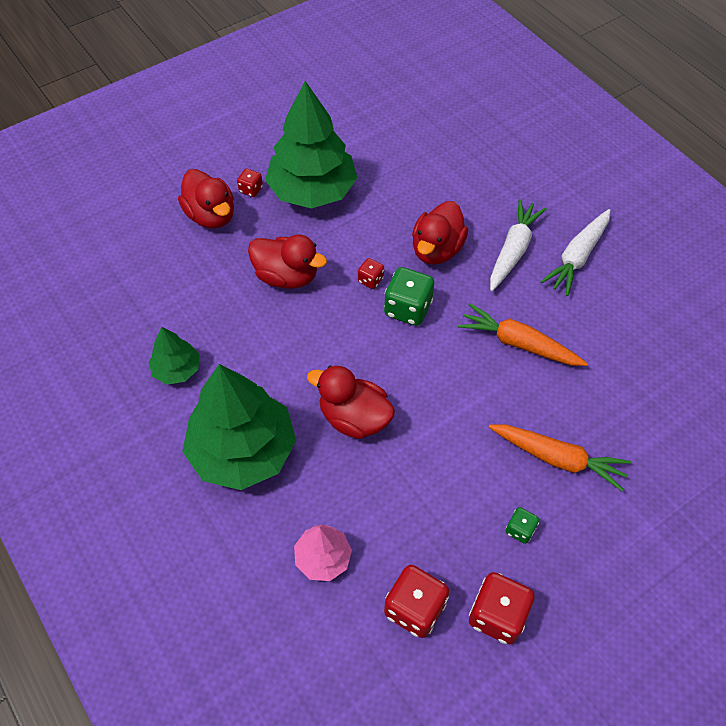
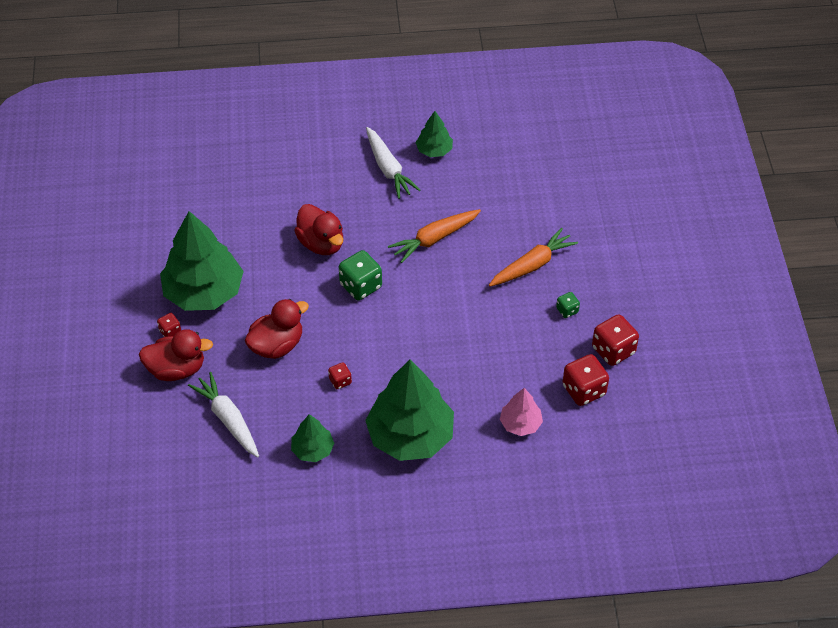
camera: 60 degrees left, 5 degrees down
red duck [307,365,395,439] -> none
red dice [358,258,384,289] -> red dice moved to [328,362,352,389]
white carrot [490,199,547,291] -> white carrot moved to [188,372,259,457]
none -> green tree [415,111,453,157]

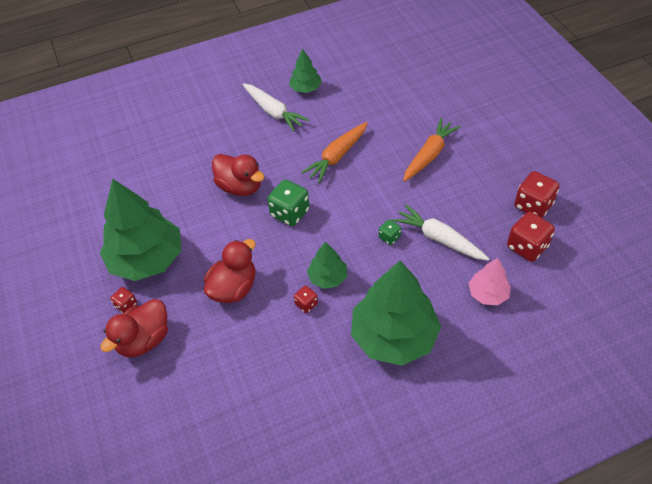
camera: 15 degrees left, 0 degrees up
red duck [139,329,213,381] -> red duck turned 150 degrees clockwise [100,299,168,357]
white carrot [188,372,259,457] -> white carrot moved to [393,204,489,261]
green tree [291,414,334,462] -> green tree moved to [307,241,347,289]
green dice [556,292,580,318] -> green dice moved to [379,219,401,245]

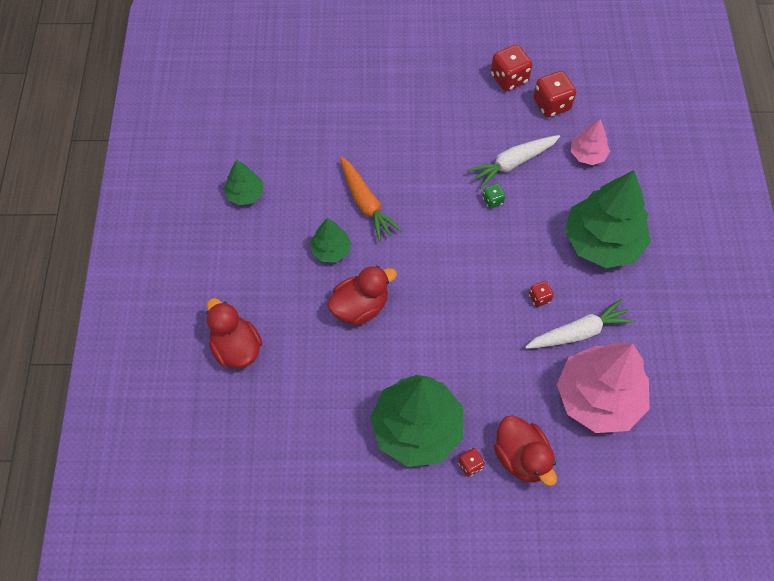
camera: 70 degrees left, 10 degrees up
red duck [204,239,255,303] -> red duck moved to [206,298,263,369]
white carrot [243,84,309,132] -> white carrot moved to [525,299,635,349]
green dice [267,179,309,226] -> none
green tree [307,241,347,289] -> green tree moved to [310,218,351,263]
orange carrot [403,118,461,182] -> none
none -> pink tree [557,342,650,433]

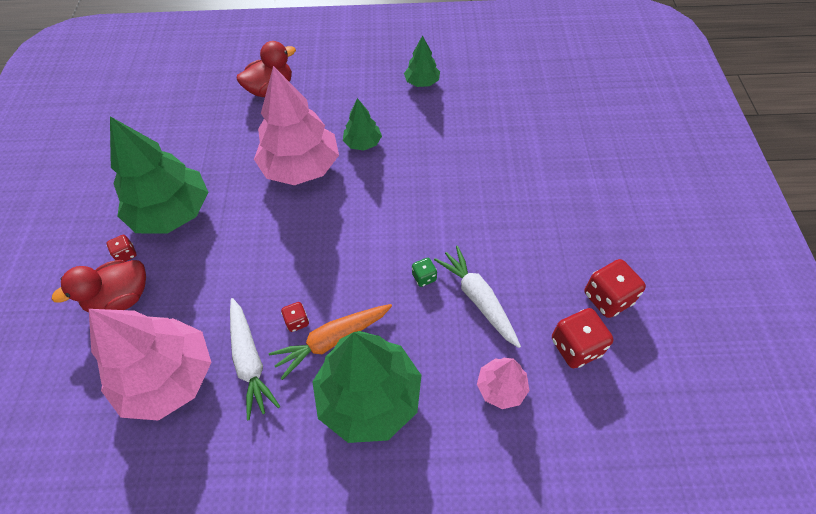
camera: 90 degrees right, 5 degrees down
red duck [327,266,397,325] -> pink tree [254,66,339,185]
orange carrot [340,157,402,242] -> orange carrot moved to [269,304,392,380]

